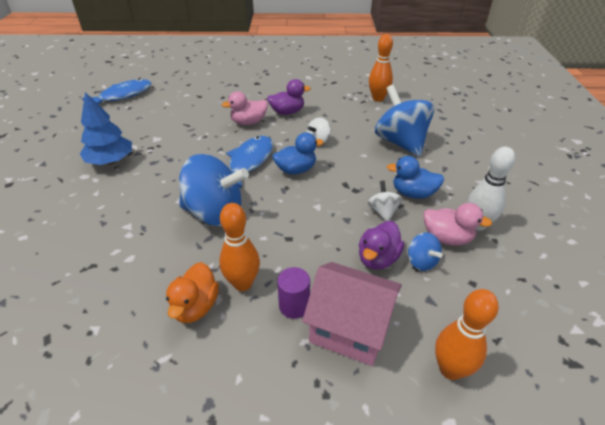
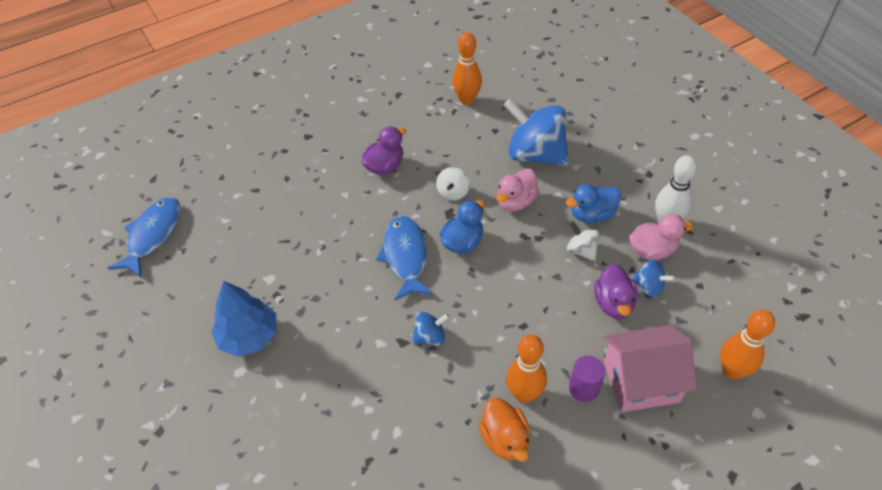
camera: 30 degrees left, 10 degrees up
blue spinning top [179,154,249,226] -> blue spinning top [411,312,450,346], size x0.46
pink duck [222,91,268,125] -> pink duck moved to [497,168,539,212]

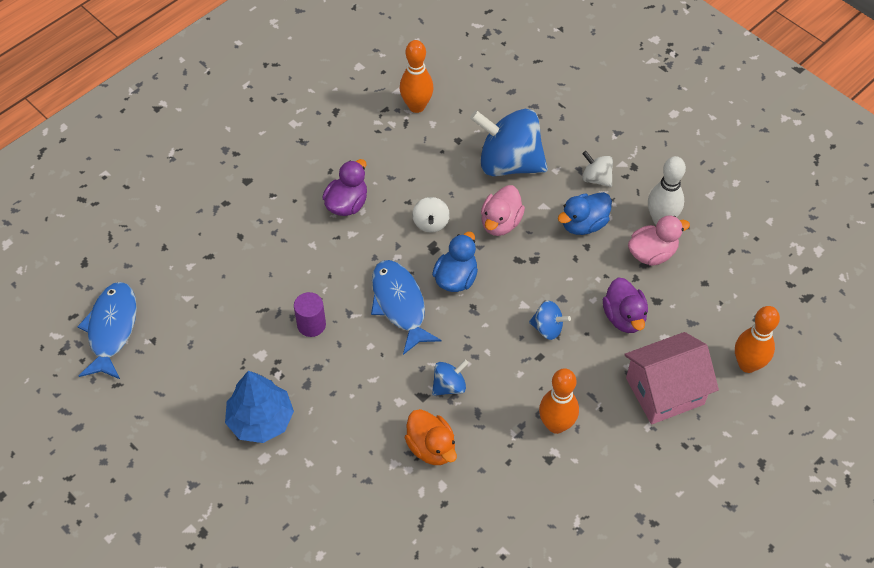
camera: 15 degrees left, 5 degrees up
orange duck [479,398,530,461] -> orange duck moved to [405,409,457,465]
white spinning top [567,221,600,261] -> white spinning top moved to [582,151,613,187]
purple cylinder [569,356,605,402] -> purple cylinder moved to [294,292,326,337]
blue spinning top [632,259,675,297] -> blue spinning top moved to [529,301,571,340]

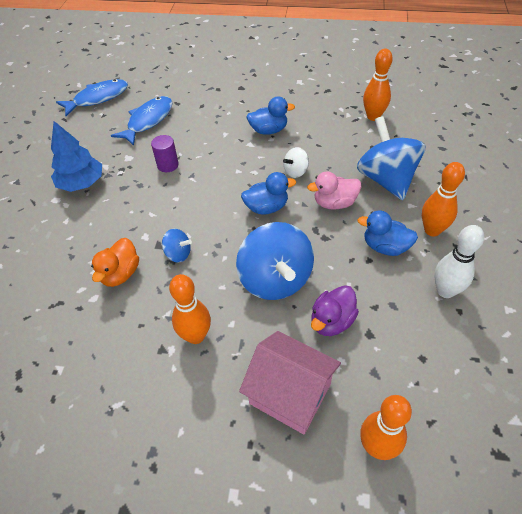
camera: 55 degrees right, 5 degrees down
purple duck [322,159,367,216] -> blue duck [246,96,295,135]
blue fish [371,260,441,355] -> blue fish moved to [111,96,172,146]
blue spinning top [529,301,571,340] -> blue spinning top [236,222,314,300], size x2.16
white spinning top [582,151,613,187] -> orange bowling pin [422,162,465,236]
pink duck [628,215,690,266] -> none

